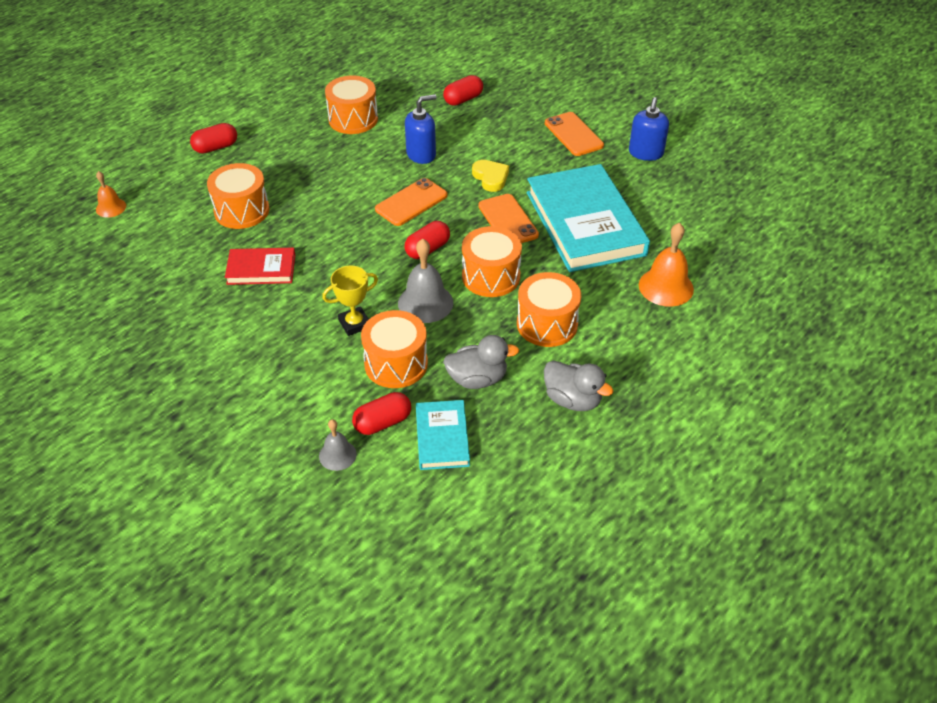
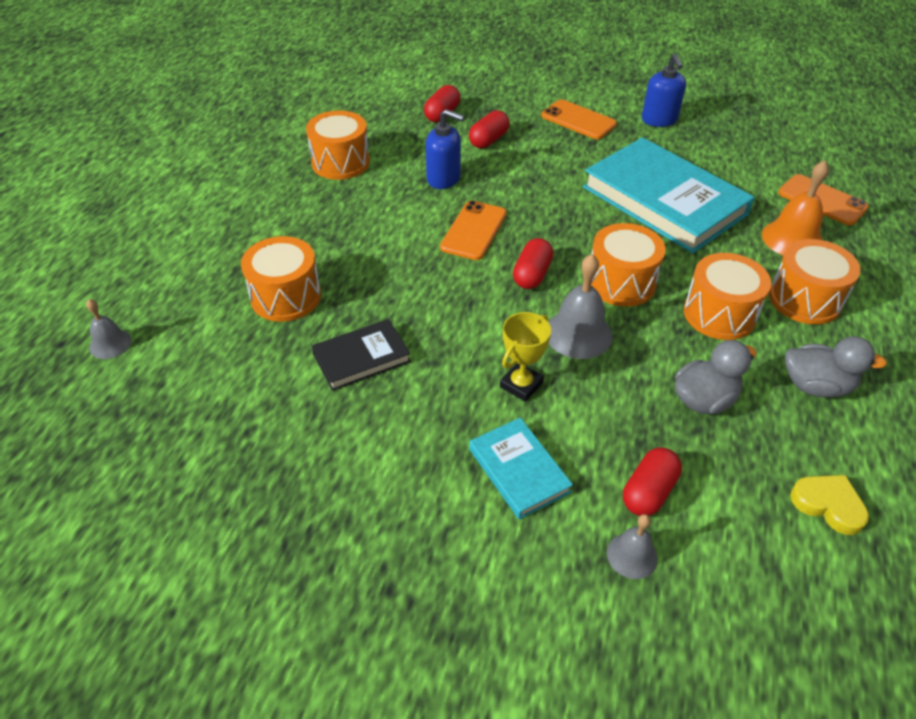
camera: 25 degrees left, 0 degrees up
orange bell [96,171,126,218] -> grey bell [86,299,131,359]
red capsule [190,123,237,154] -> red capsule moved to [469,110,510,148]
red book [225,248,295,285] -> black book [312,319,411,391]
orange drum [361,310,428,388] -> orange drum moved to [769,239,861,325]
blue soap dispenser [405,94,437,164] -> blue soap dispenser turned 75 degrees clockwise [425,109,464,189]
turquoise book [416,400,470,470] -> turquoise book moved to [469,418,573,520]
yellow heart [472,160,509,192] -> yellow heart moved to [790,475,869,535]
orange phone [478,194,539,243] -> orange phone moved to [778,174,869,226]

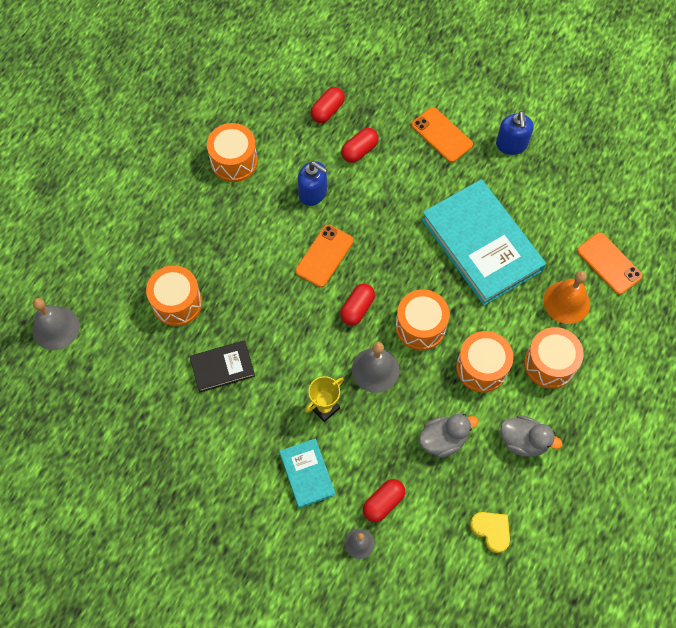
camera: 10 degrees right, 20 degrees up
grey bell [86,299,131,359] -> grey bell [32,298,80,350], size x1.70

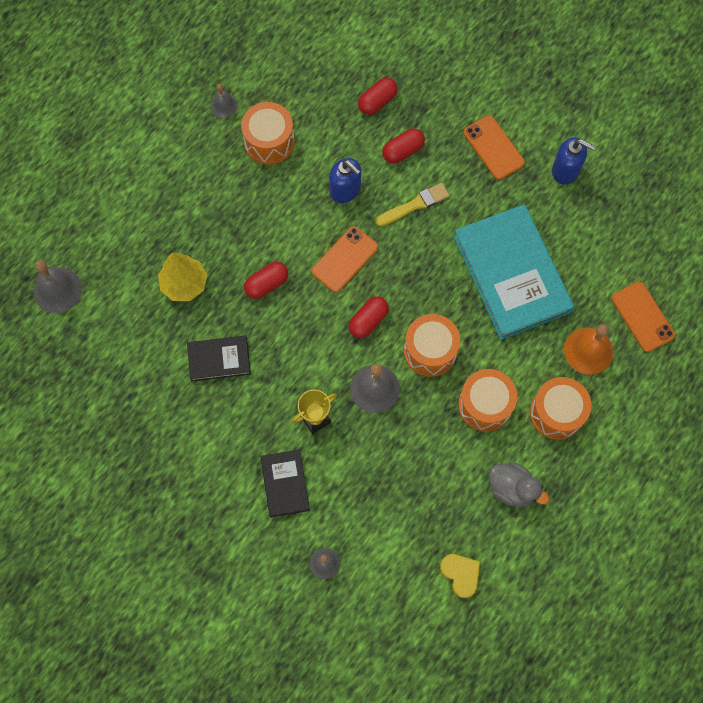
camera: 10 degrees right, 5 degrees up
orange drum [146,265,202,326] -> yellow tree [158,253,207,301]
turquoise book [279,438,336,509] -> black book [261,449,310,518]
red capsule [363,479,405,522] -> red capsule moved to [244,262,288,299]
grey duck [419,414,479,458] -> none
blue soap dispenser [496,111,534,155] -> blue soap dispenser turned 75 degrees counterclockwise [552,137,596,184]
none -> grey bell [210,84,237,118]
none -> yellow brush [375,183,449,226]

